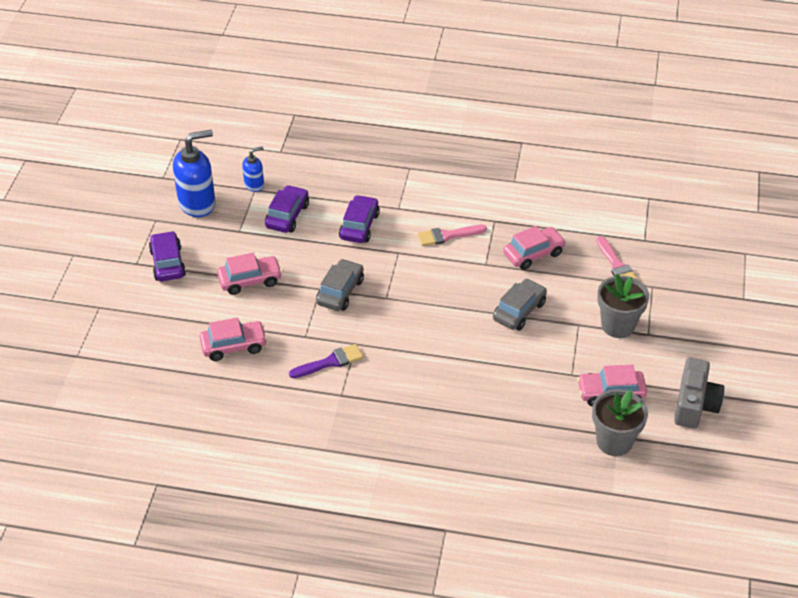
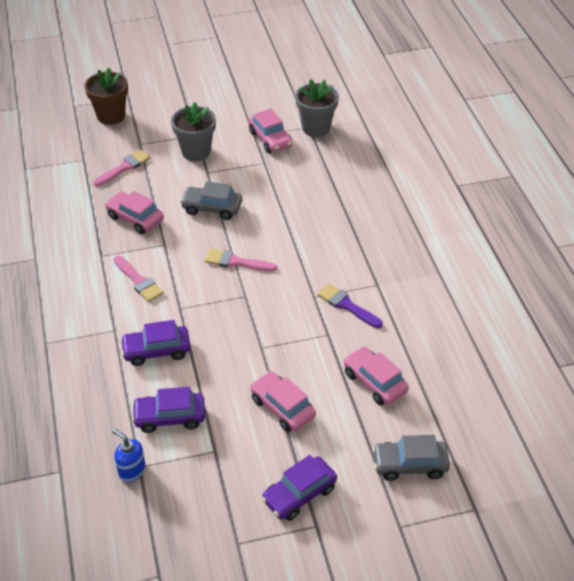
camera: 115 degrees left, 0 degrees up
blue soap dispenser [173,130,216,217] -> none
grey car [316,259,364,311] -> grey car moved to [372,435,450,481]
grey camera [674,358,724,429] -> none
none -> brown flower pot [84,68,128,125]
none -> pink brush [205,249,277,272]

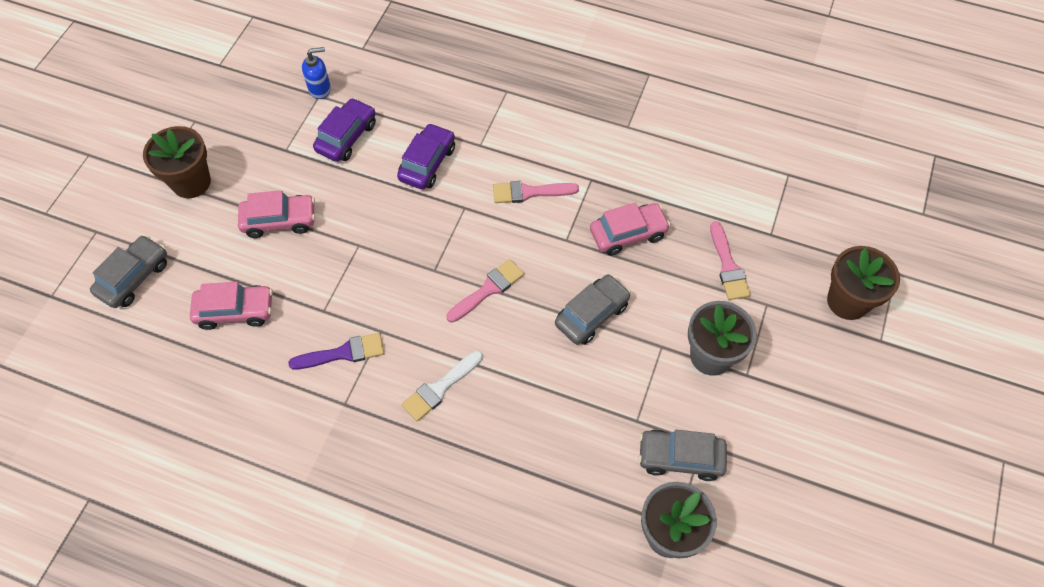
camera: 125 degrees right, 15 degrees up
pink car [249,109,293,153] -> grey car [638,430,727,481]
purple car [261,455,337,521] -> brown flower pot [143,126,211,198]
none -> white brush [401,350,483,422]

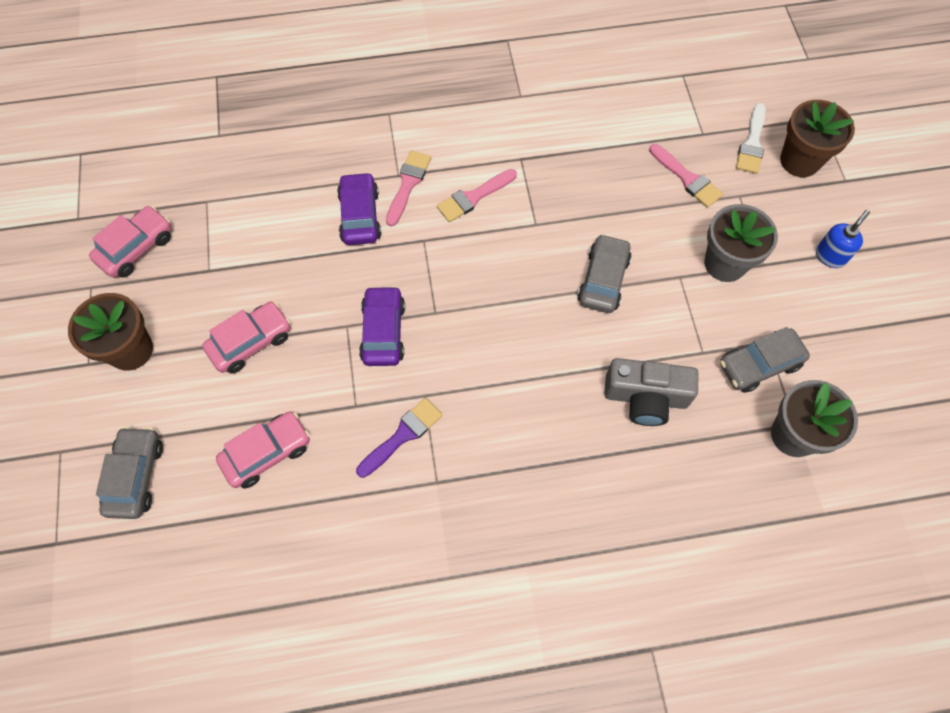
camera: 30 degrees left, 5 degrees up
blue soap dispenser [302,47,331,99] -> blue soap dispenser moved to [816,210,870,268]
purple car [313,98,376,162] -> purple car moved to [359,286,405,366]
white brush [401,350,483,422] -> white brush moved to [736,103,766,174]
pink brush [446,259,524,323] -> pink brush moved to [386,150,431,227]
pink car [590,203,671,256] -> pink car moved to [89,206,171,278]
none -> grey camera [604,358,699,426]

